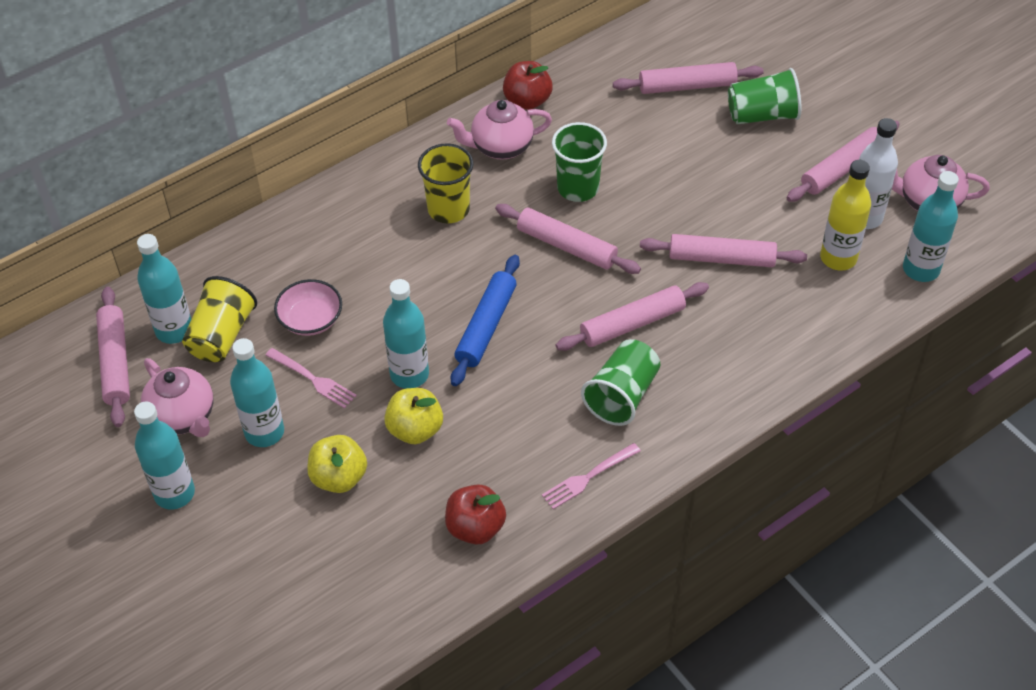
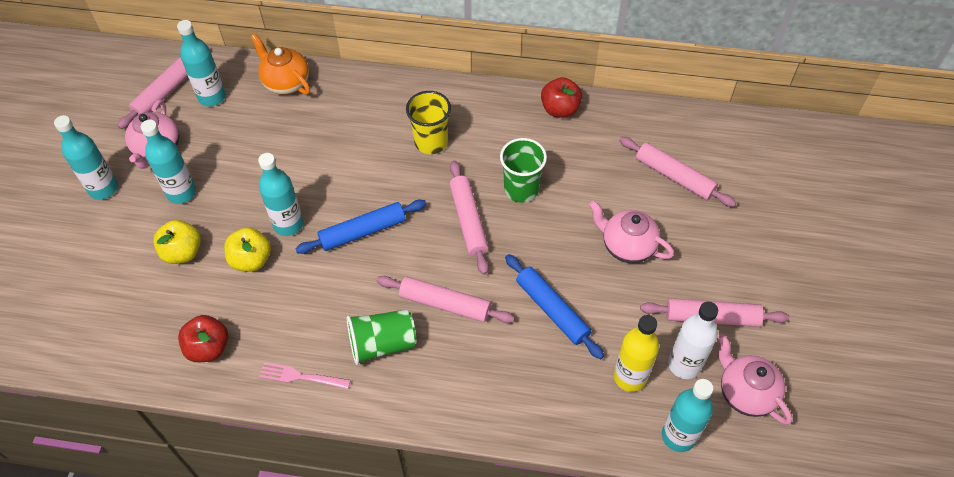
camera: 45 degrees right, 5 degrees up
yellow cup [182,276,257,362] -> none
pink fork [265,348,357,409] -> none
pink bowl [274,279,342,336] -> none
pink teapot [447,100,552,159] -> pink teapot moved to [589,200,674,263]
pink rolling pin [640,234,807,267] -> blue rolling pin [505,254,604,360]
green cup [728,68,801,124] -> none
none -> orange teapot [251,34,310,95]

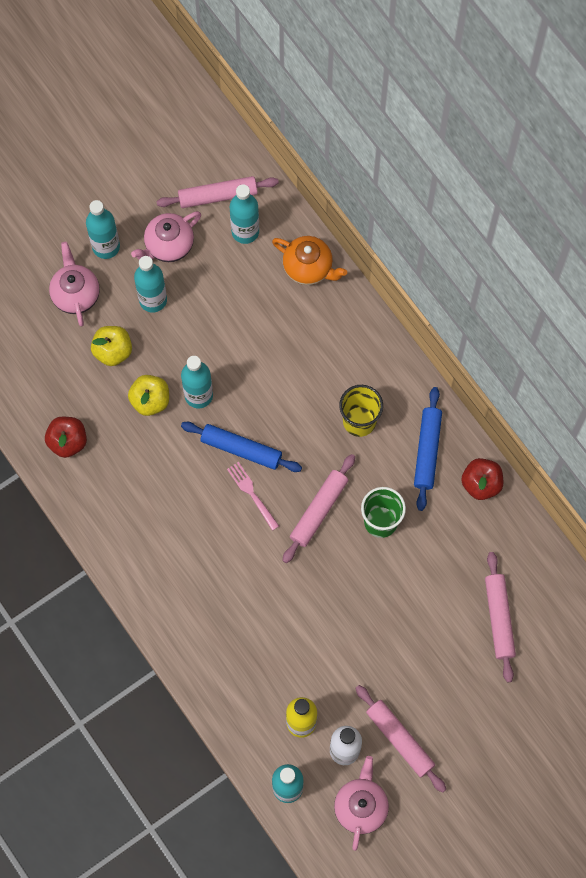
camera: 45 degrees right, 15 degrees up
orange teapot [251,34,310,95] -> orange teapot turned 120 degrees clockwise [272,236,347,285]
pink fork [259,362,351,389] -> pink fork moved to [227,462,279,531]
green cup [347,309,417,365] -> none
pink rolling pin [377,276,515,323] -> none
blue rolling pin [505,254,604,360] -> blue rolling pin moved to [414,387,442,511]
pink teapot [589,200,674,263] -> pink teapot moved to [49,242,100,326]

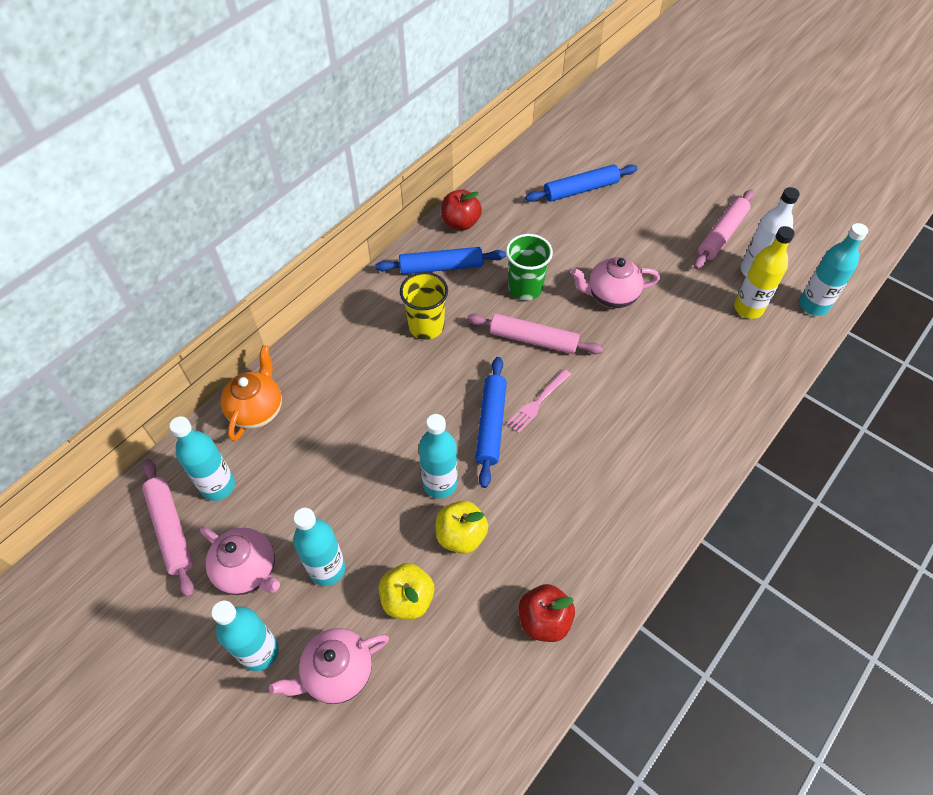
camera: 105 degrees left, 15 degrees down
pink teapot [334,756,389,851] -> pink teapot moved to [571,257,660,308]
pink rolling pin [485,552,516,682] -> blue rolling pin [525,165,637,202]

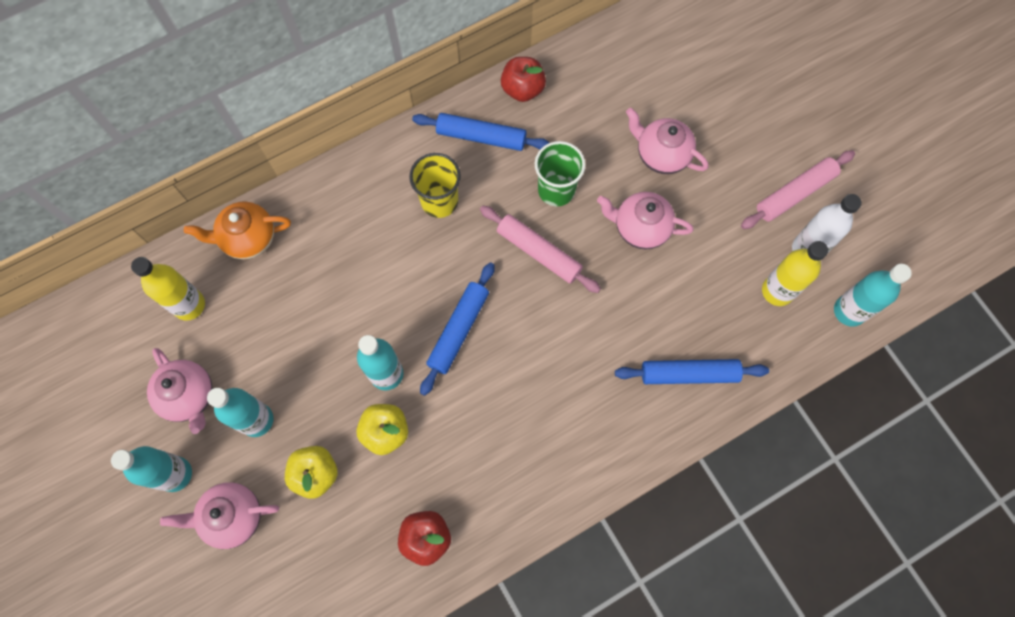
camera: 20 degrees right, 15 degrees up
pink rolling pin [142,459,194,598] -> none
turquoise bottle [169,416,235,501] -> yellow bottle [131,257,205,321]
orange teapot [221,345,282,441] -> orange teapot turned 135 degrees counterclockwise [184,201,291,260]
pink fork [507,369,571,433] -> none
blue rolling pin [525,165,637,202] -> blue rolling pin moved to [615,359,769,384]
none -> pink teapot [626,108,708,174]

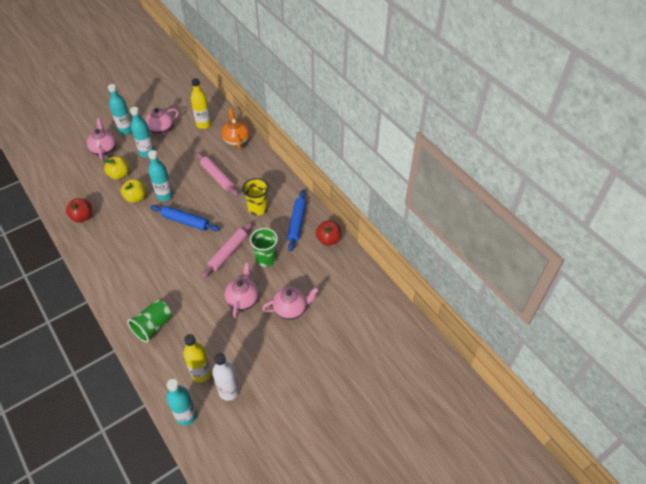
camera: 85 degrees right, 20 degrees down
blue rolling pin [615,359,769,384] -> green cup [127,300,172,342]
pink teapot [626,108,708,174] -> pink teapot turned 45 degrees clockwise [262,287,319,320]
pink rolling pin [741,150,855,229] -> pink rolling pin moved to [196,152,239,196]

